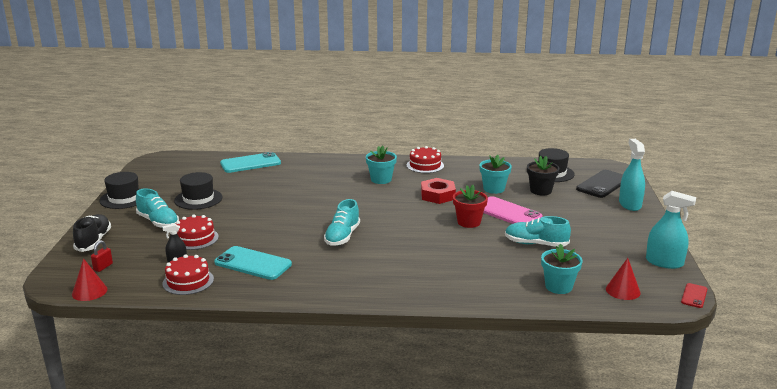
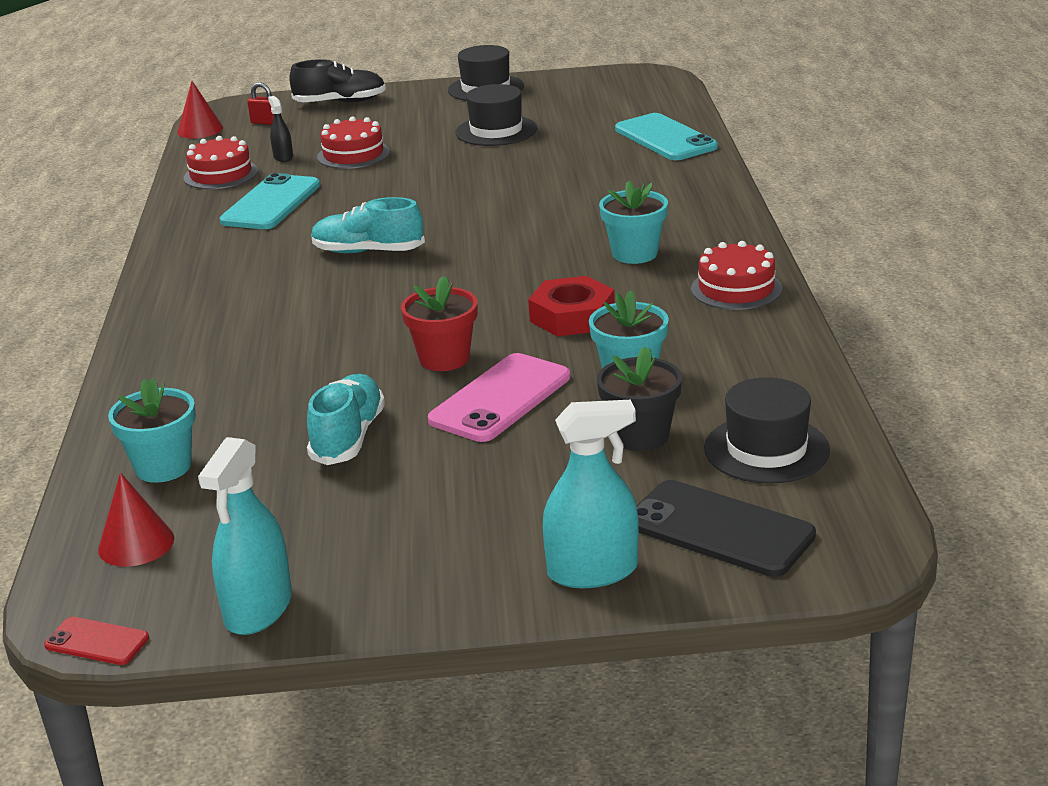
camera: 85 degrees right, 5 degrees up
turquoise shoe [136,188,179,228] -> none

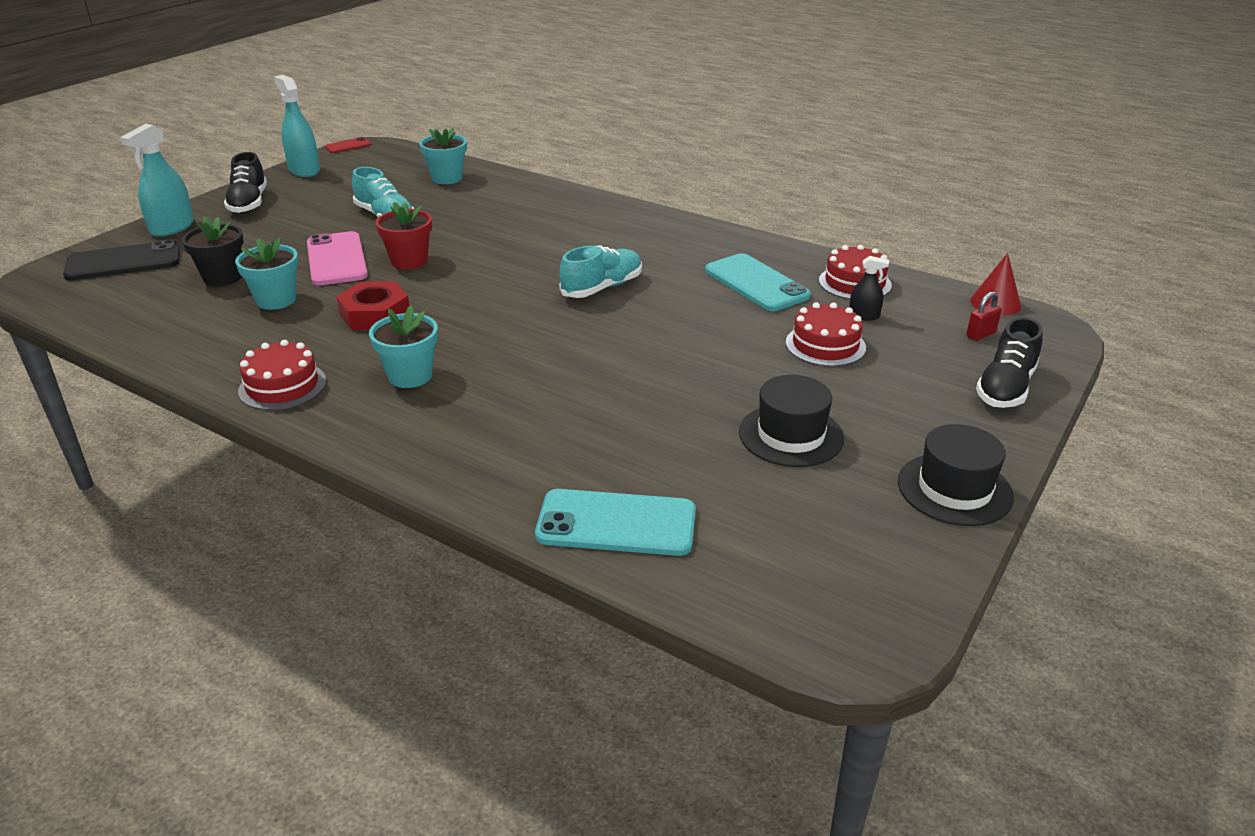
camera: 125 degrees right, 5 degrees up
red cone [98,473,174,567] -> none
black hat [704,377,830,484] -> none
none -> black shoe [224,152,267,213]

